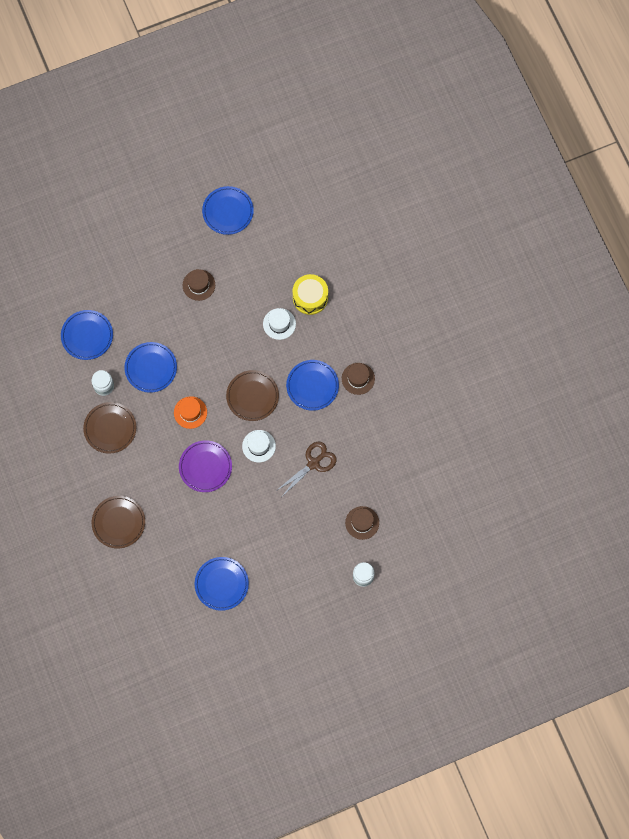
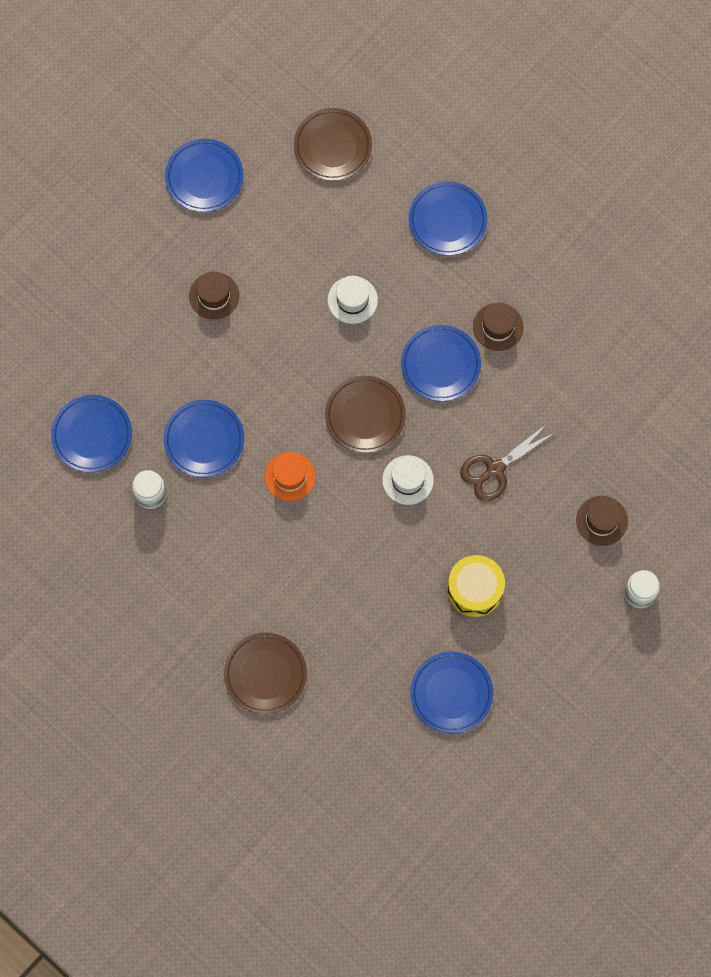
camera: 25 degrees left, 0 degrees up
brown plate [83,402,136,454] -> brown plate moved to [294,108,372,181]
purple plate [179,440,232,492] -> none
brown scissors [276,442,337,496] -> brown scissors turned 150 degrees counterclockwise [460,423,556,501]
yellow drum [292,274,328,315] -> yellow drum moved to [447,555,505,617]
none -> blue plate [409,181,487,256]

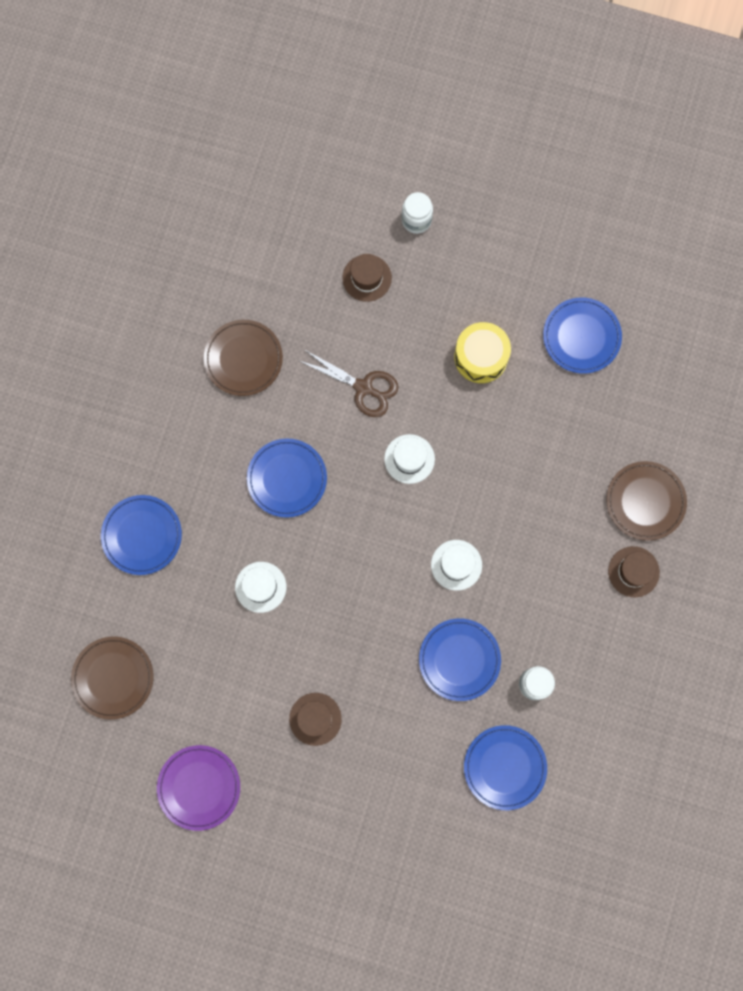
camera: 115 degrees left, 5 degrees up
blue plate [165,139,244,212] -> purple plate [157,745,240,831]
orange hat [264,452,316,501] -> white hat [431,540,482,591]
brown plate [325,376,406,453] -> brown plate moved to [204,320,283,396]
brown hat [473,303,524,351] -> brown hat moved to [608,546,660,597]

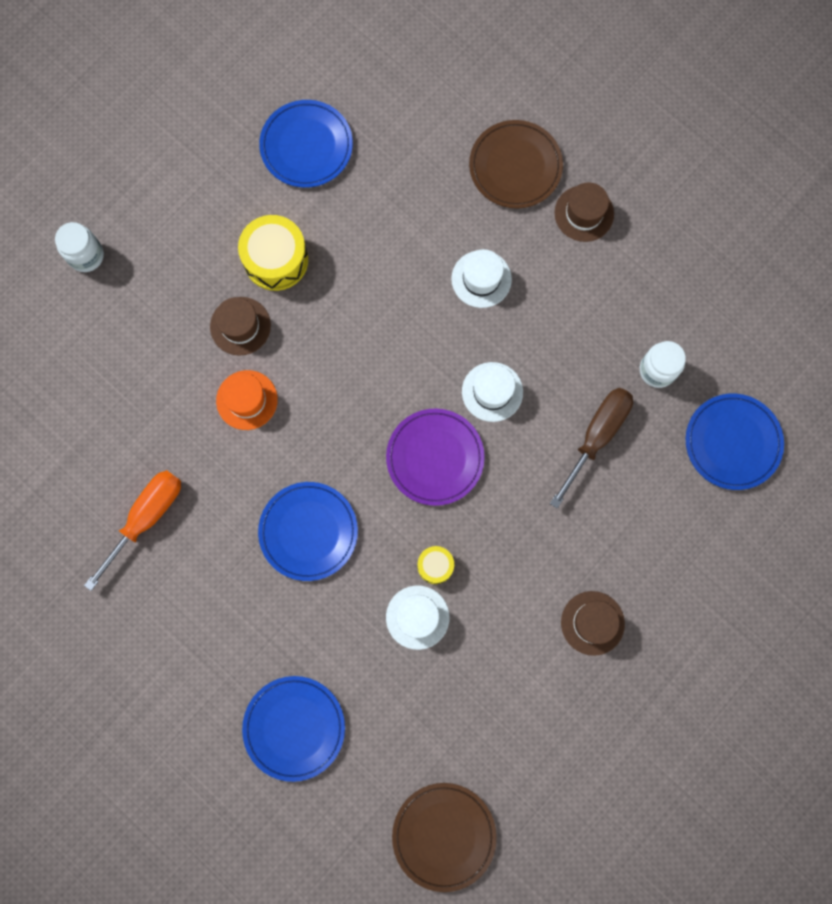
camera: 65 degrees left, 0 degrees up
purple plate [157,745,240,831] -> purple plate moved to [386,408,485,506]
brown plate [204,320,283,396] -> orange screwdriver [84,470,181,591]
brown scissors [300,350,398,417] -> orange hat [216,370,278,430]
brown hat [342,254,392,302] -> brown hat moved to [210,297,271,356]
white hat [384,434,435,484] -> white hat moved to [451,249,512,308]
blue plate [419,618,501,701] -> brown screwdriver [550,388,633,509]
none -> yellow drum [417,546,454,584]

